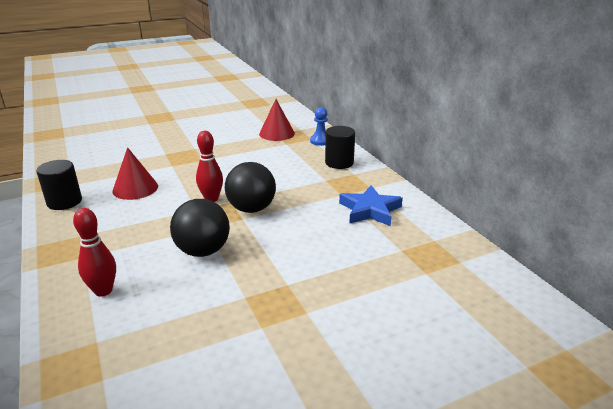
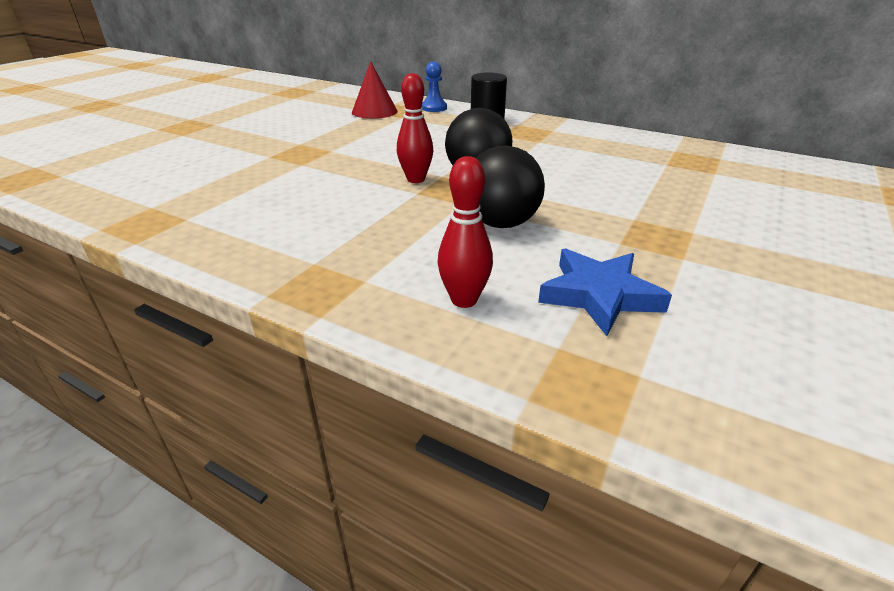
camera: 35 degrees left, 5 degrees up
black cylinder [36,160,82,210] -> none
red cone [112,147,158,200] -> none
blue star [339,185,403,226] -> blue star moved to [538,248,672,336]

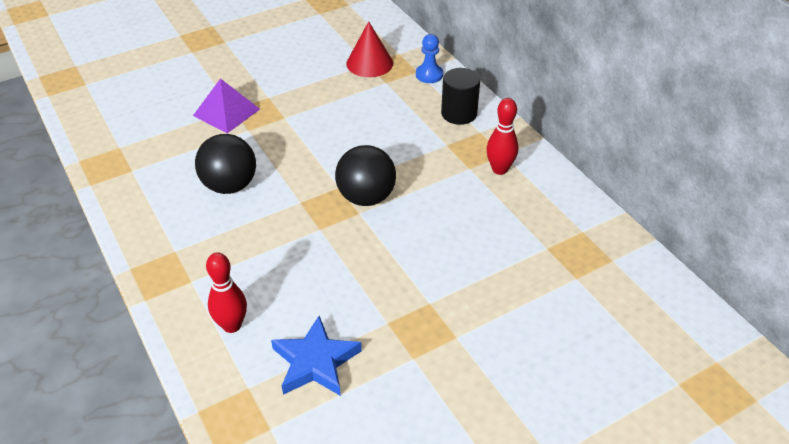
camera: 30 degrees right, 10 degrees up
red bowling pin [397,73,433,183] -> red bowling pin moved to [486,98,518,175]
black ball [476,146,545,228] -> black ball moved to [195,134,256,194]
none -> purple pyramid [193,78,260,133]

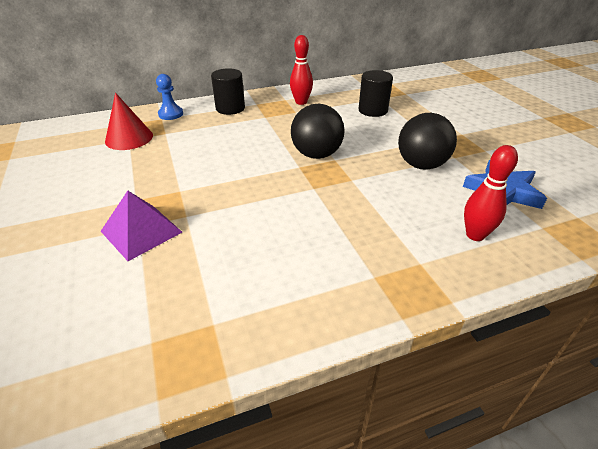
camera: 80 degrees left, 5 degrees down
black ball [195,134,256,194] -> black ball moved to [398,113,457,170]
none -> black cylinder [358,70,393,117]

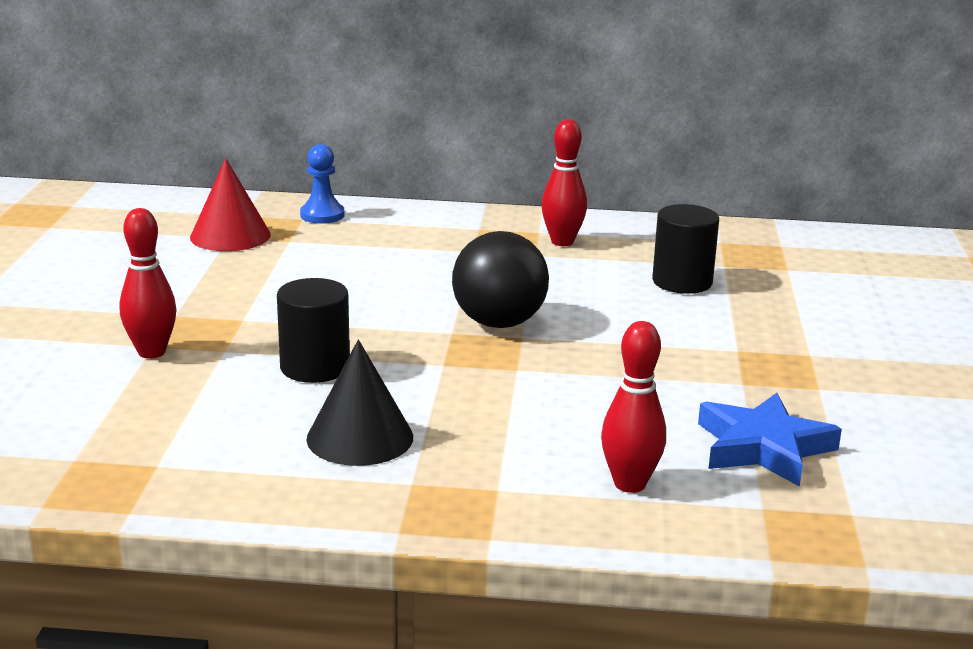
camera: 25 degrees right, 15 degrees down
purple pyramid [101,191,182,261] -> red bowling pin [120,208,177,358]
black cylinder [211,68,245,115] -> black cylinder moved to [277,278,350,383]
black ball [398,113,457,170] -> none
none -> black cone [306,339,413,466]

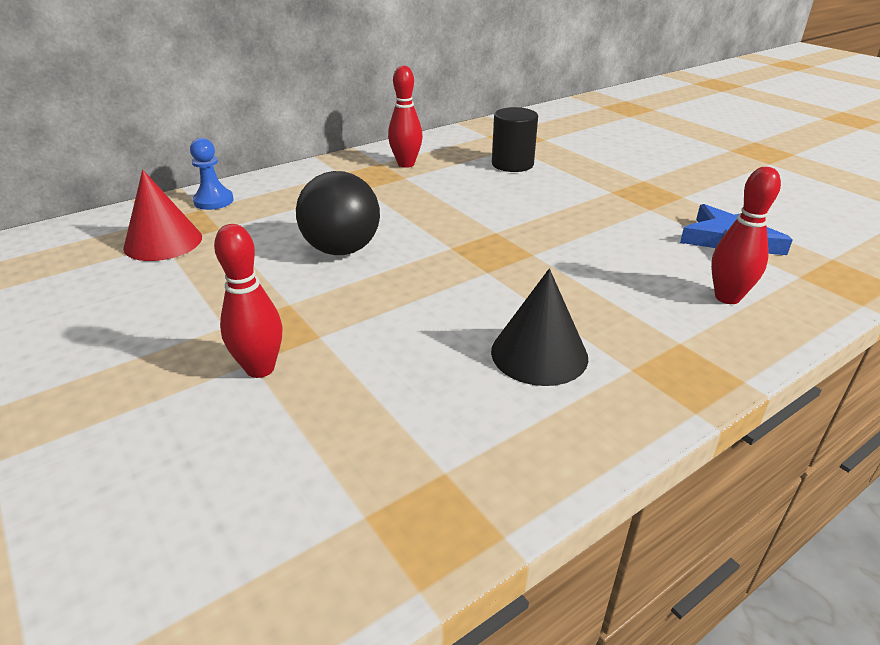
camera: 40 degrees left, 10 degrees up
black cylinder [277,278,350,383] -> none
black ball [452,231,549,328] -> black ball moved to [296,171,380,255]

